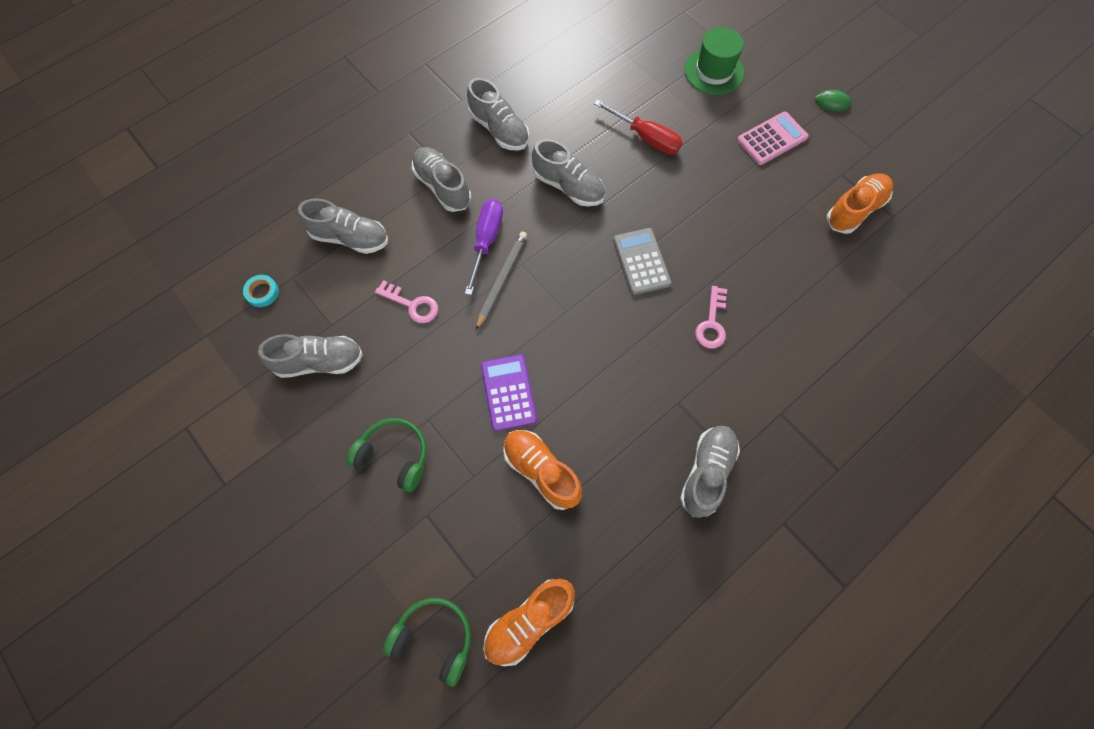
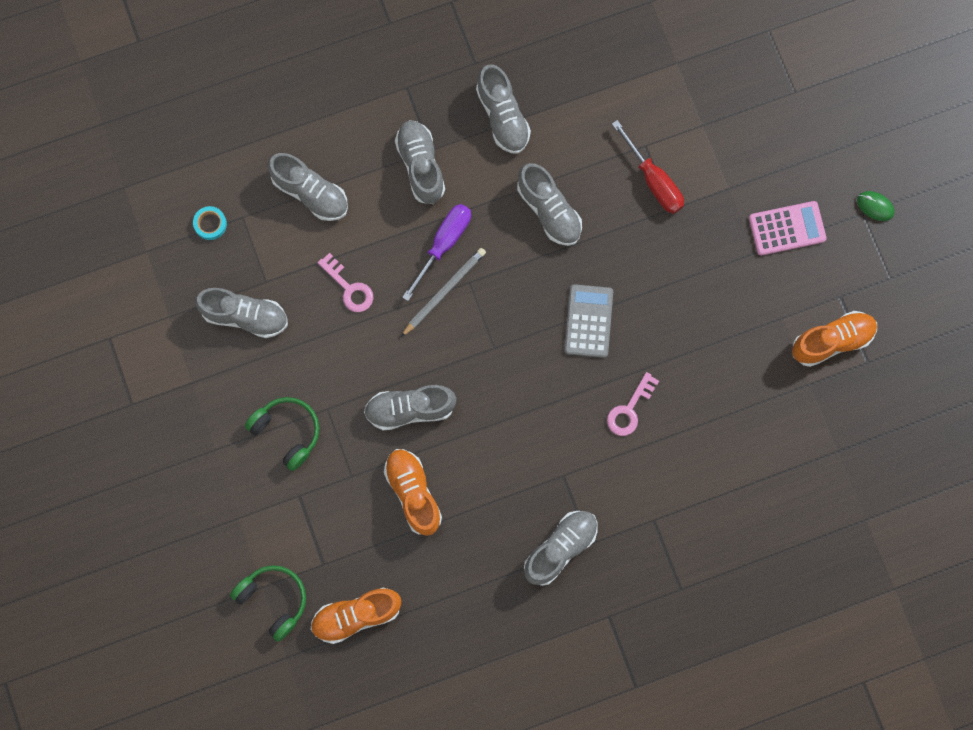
camera: 20 degrees right, 10 degrees up
purple calculator [481,355,537,431] -> grey shoe [364,385,456,430]
green hat [684,27,744,95] -> none

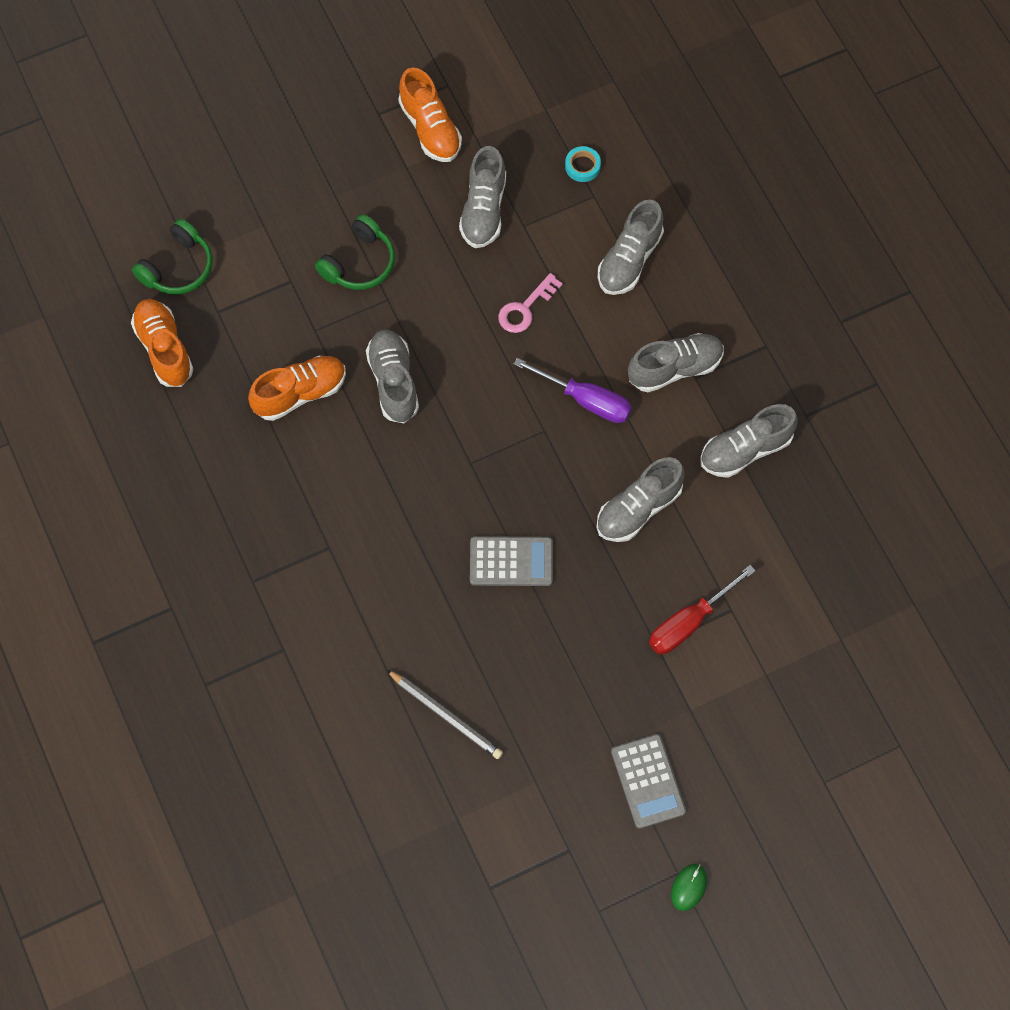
camera: 85 degrees right, 10 degrees down
grey pencil [401,248,486,337] -> grey pencil moved to [386,669,503,759]
grey shoe [524,511,598,586] -> none
pink key [607,372,659,436] -> none
pink calculator [749,201,827,255] -> grey calculator [611,734,686,829]
orange shoe [792,311,877,367] -> orange shoe moved to [398,68,462,162]

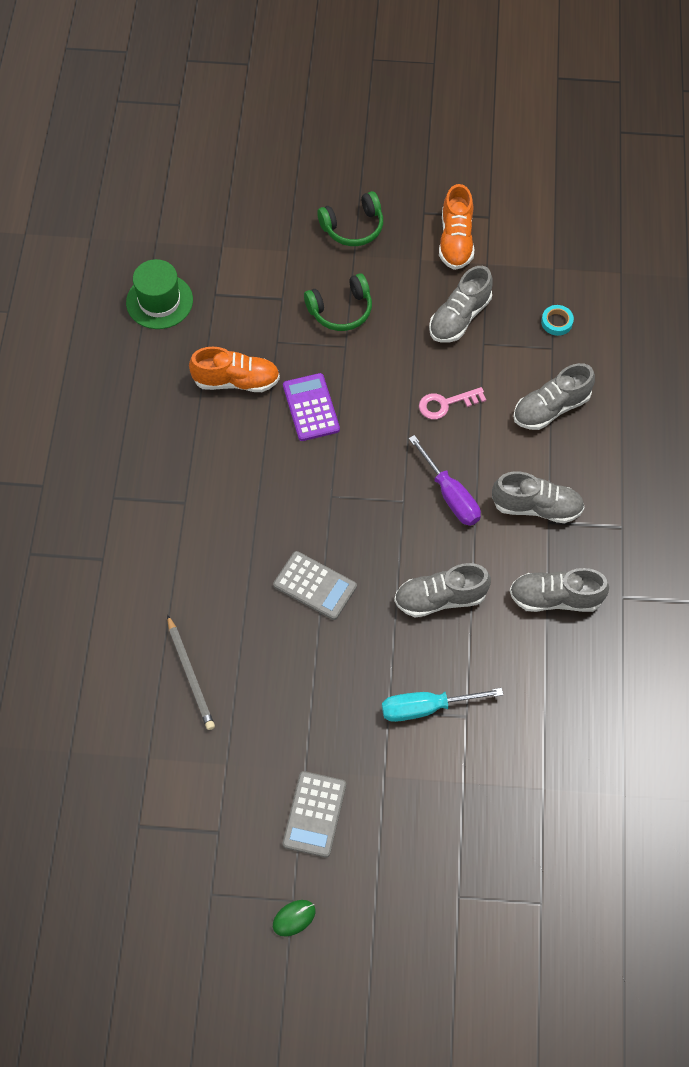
camera: 30 degrees right, 5 degrees down
orange shoe [131,299,193,387] -> green hat [126,259,193,329]
green headphones [132,219,213,294] -> green headphones moved to [317,191,383,246]
grey shoe [366,330,419,423] -> purple calculator [283,373,340,441]
red screwdriver [649,565,756,654] -> turquoise screwdriver [382,688,503,722]

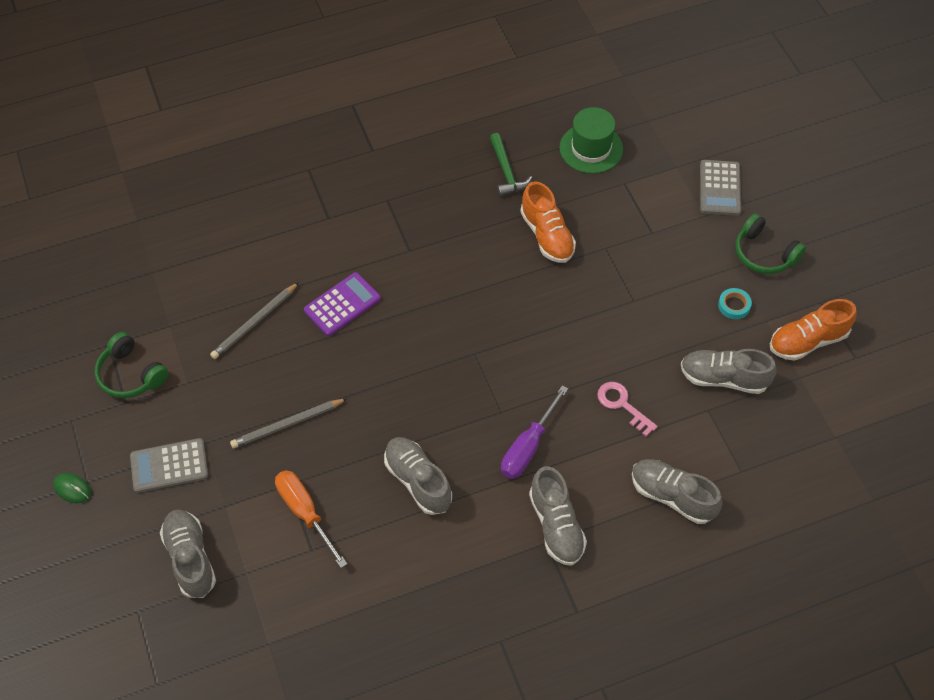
camera: 65 degrees right, 5 degrees down
grey calculator [273,551,357,620] -> grey calculator moved to [700,160,741,216]
purple calculator [283,373,340,441] -> purple calculator moved to [304,272,381,336]
green headphones [304,273,372,331] -> green headphones moved to [95,332,169,398]
turquoise screwdriver [382,688,503,722] -> orange screwdriver [275,470,347,568]
grey shoe [509,568,609,612] -> grey shoe moved to [160,510,216,598]
turquoise tape [541,305,574,336] -> turquoise tape moved to [718,288,752,319]
none -> grey pencil [230,398,348,448]
none -> green hammer [490,133,532,196]

